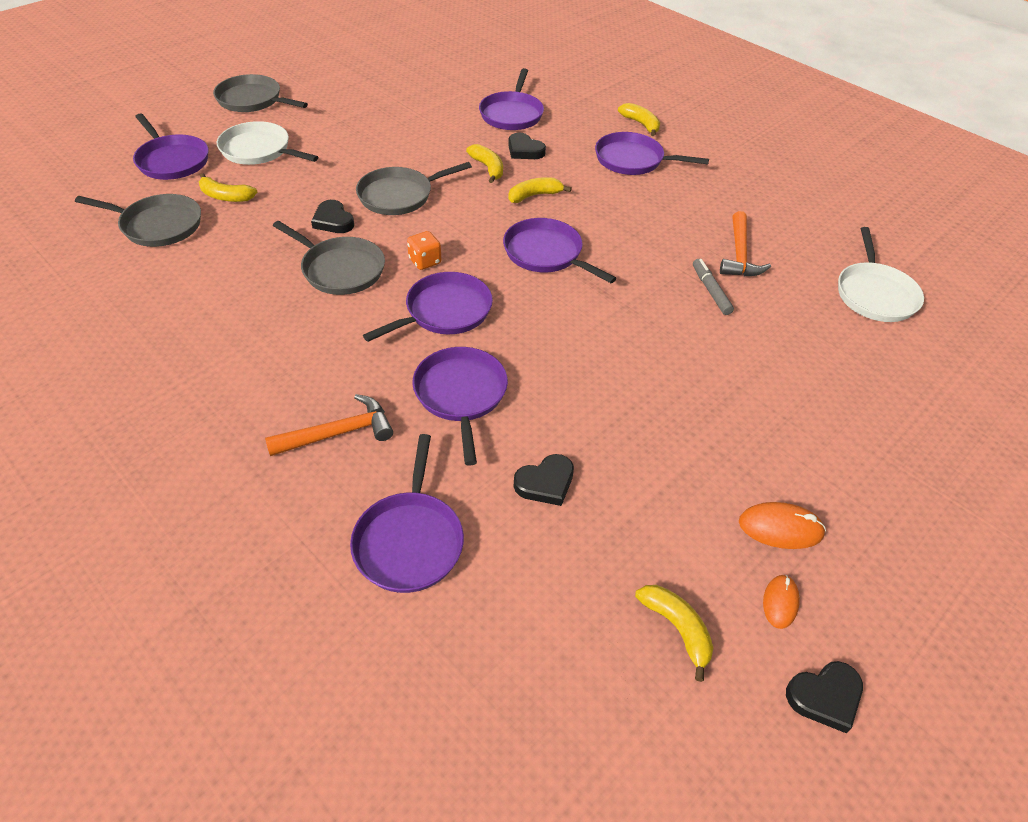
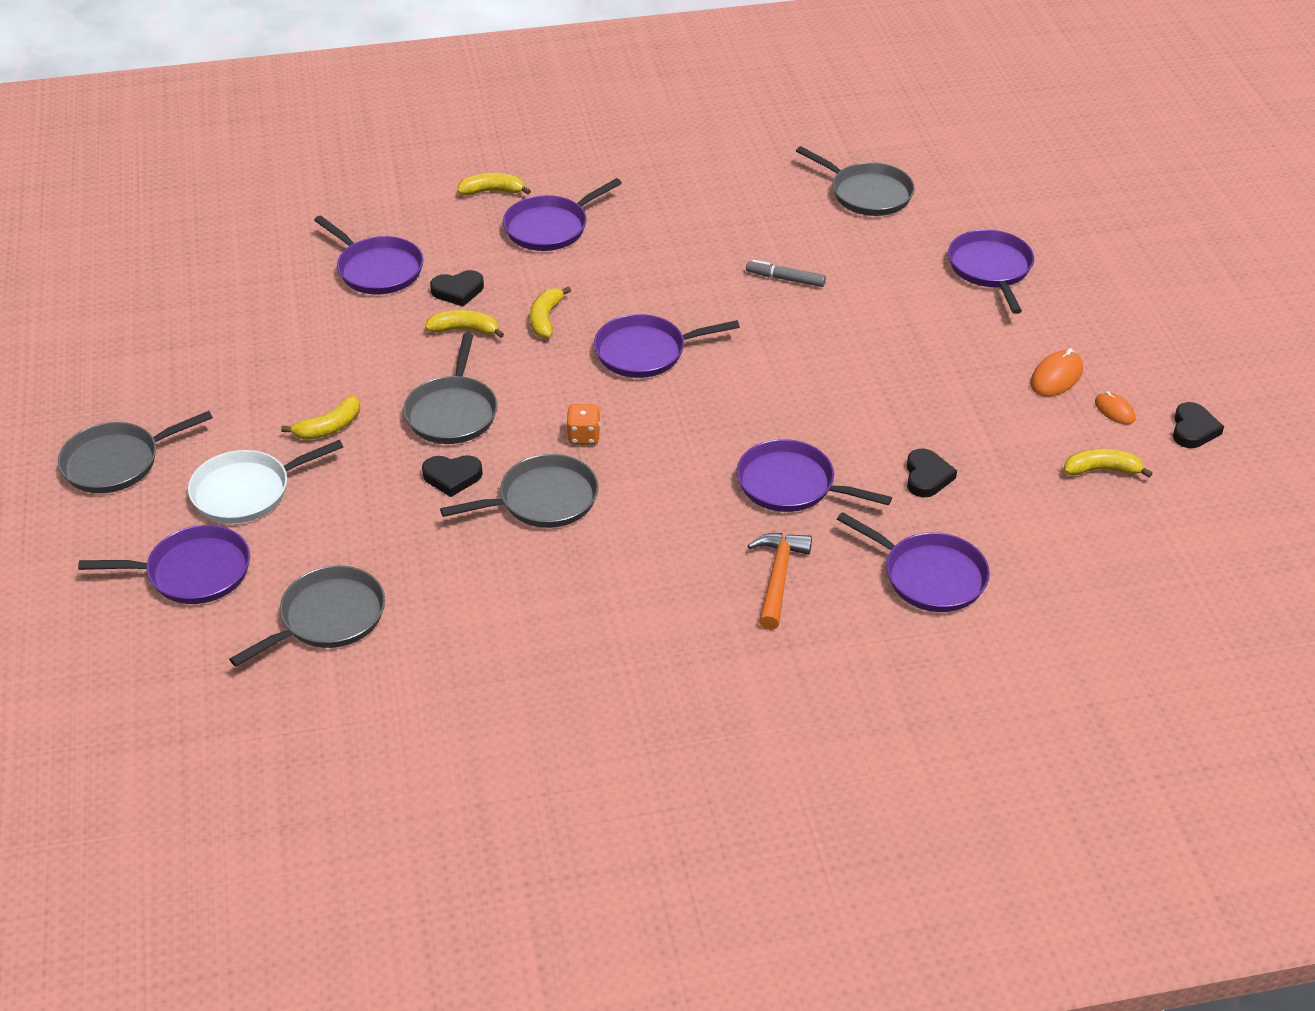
camera: 55 degrees left, 5 degrees down
yellow banana [199,173,257,202] -> yellow banana moved to [281,396,360,440]
purple pan [363,272,493,342] -> purple pan moved to [948,229,1034,314]
orange hammer [720,211,771,276] -> none
white pan [838,227,924,322] -> grey pan [796,146,915,216]

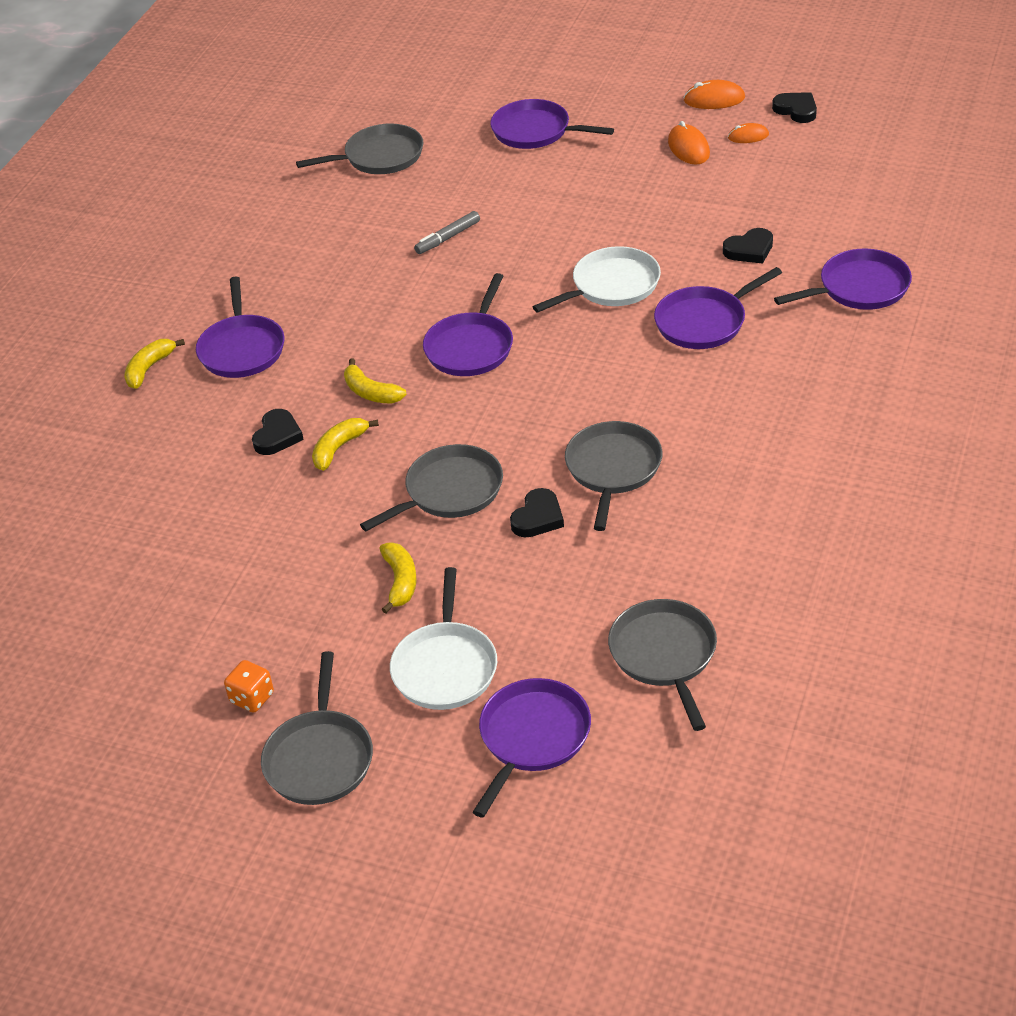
camera: 55 degrees left, 0 degrees up
purple pan [314,215,424,294] -> none
grey pan [403,333,498,444] -> grey pan turned 75 degrees counterclockwise [360,444,503,531]
orange dice [566,404,601,445] -> orange dice moved to [224,660,274,713]
orange hammer [747,533,812,630] -> none
black heart [907,448,957,498] -> black heart turned 120 degrees clockwise [723,228,773,264]
yellow banana [1064,449,1153,478] -> none
none -> white pan [533,246,661,313]
none -> orange mouse [684,80,745,109]

